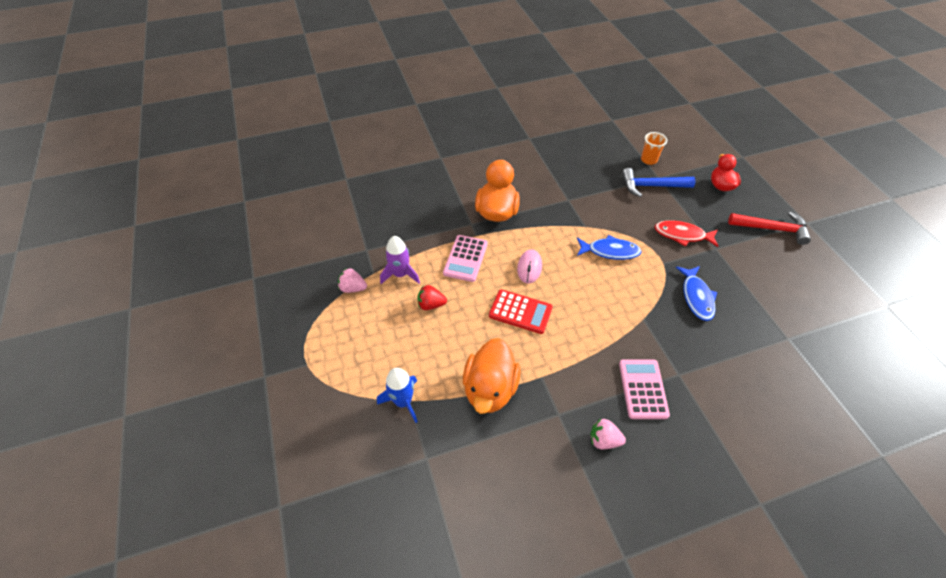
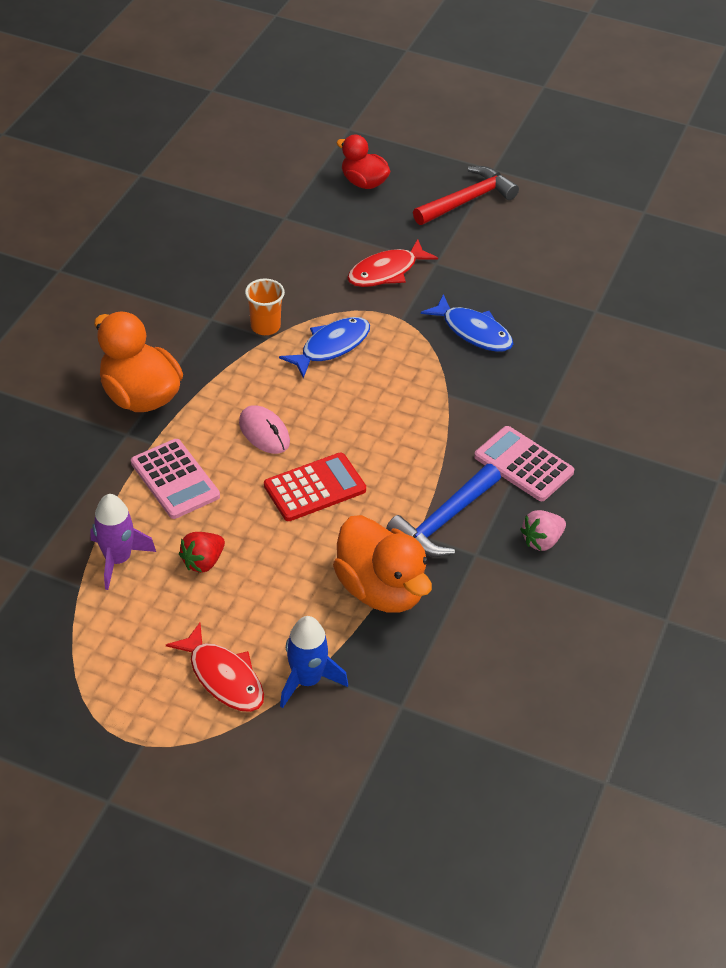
camera: 50 degrees left, 5 degrees down
pink strawberry [338,268,367,293] -> none
blue hammer [622,168,695,197] -> blue hammer moved to [386,464,501,557]
orange cup [641,132,667,165] -> orange cup moved to [245,278,285,335]
none -> red fish [166,623,264,712]

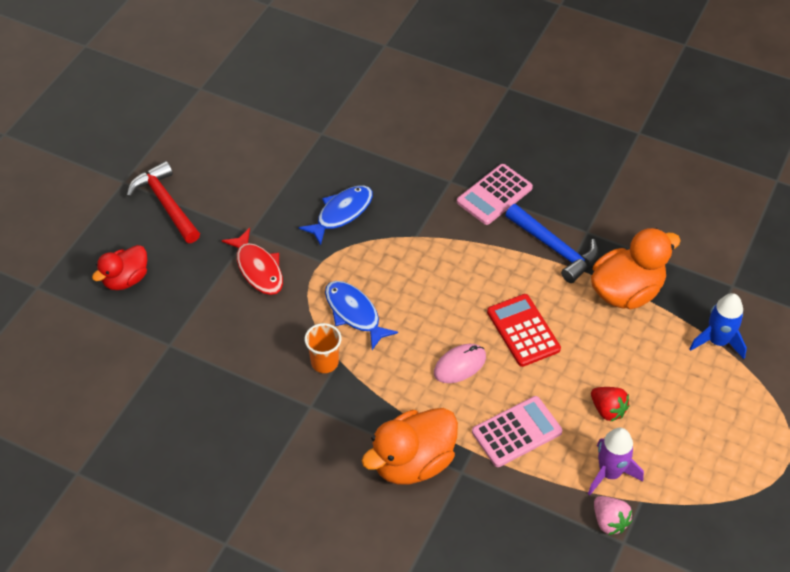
camera: 85 degrees left, 5 degrees up
red fish [166,623,264,712] -> none
pink strawberry [520,510,566,551] -> pink strawberry moved to [594,496,632,535]

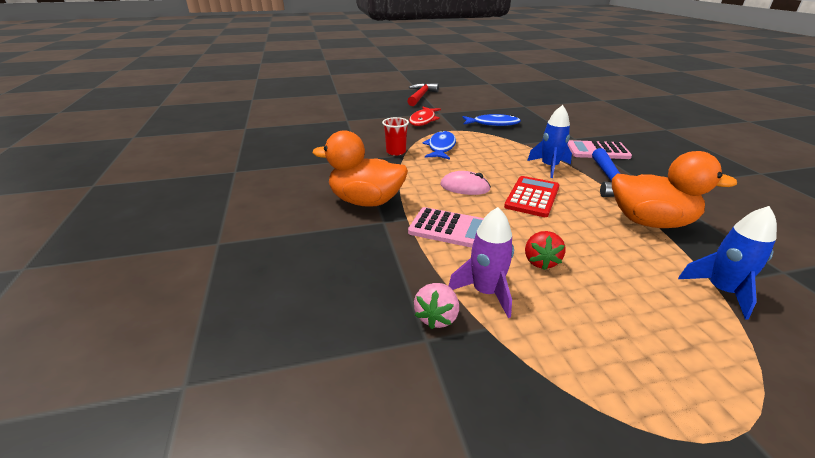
camera: 50 degrees right, 20 degrees down
red duck [92,245,147,290] -> none
orange cup [305,323,341,373] -> red cup [382,117,409,156]
none -> blue rocket [527,105,572,178]

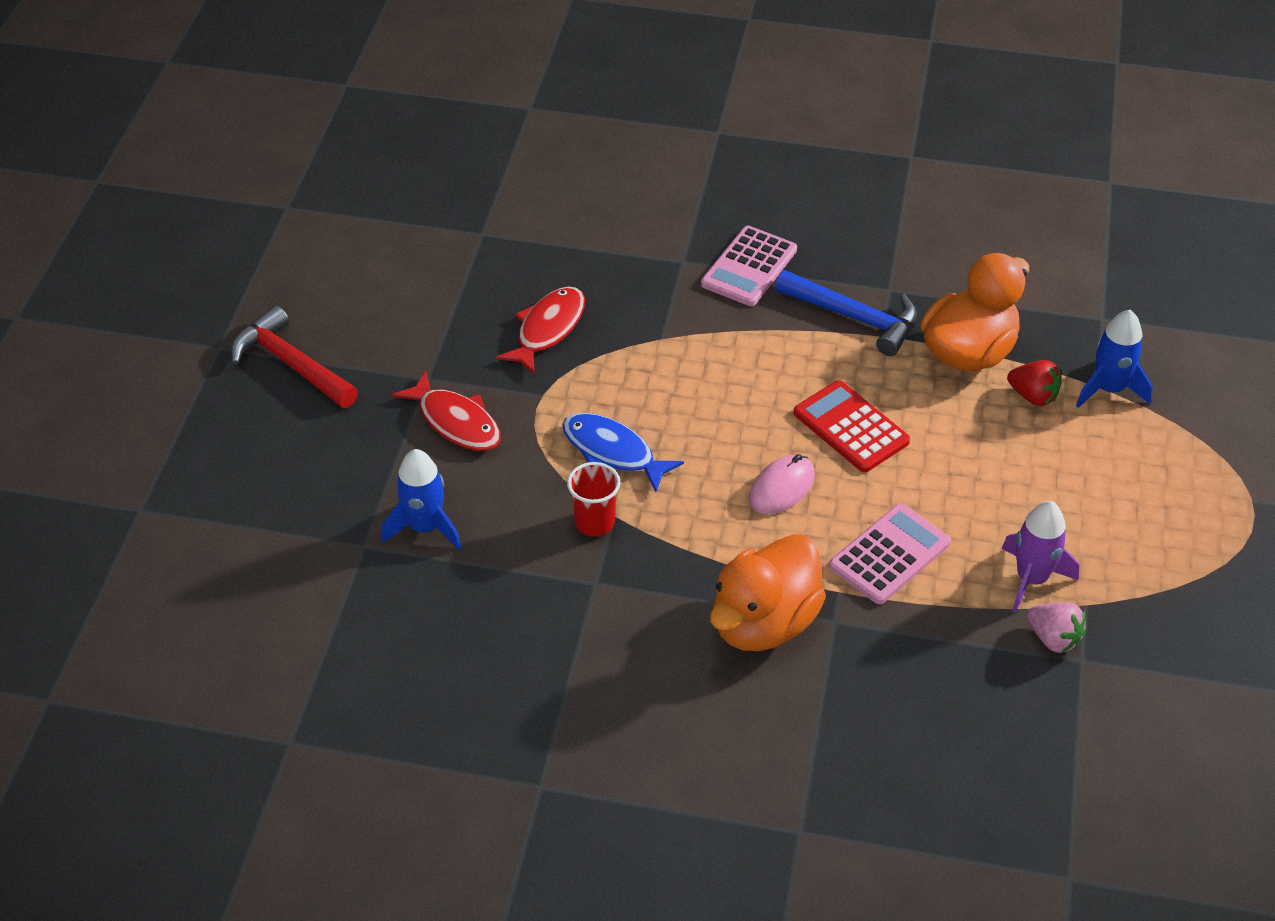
camera: 65 degrees left, 15 degrees up
blue fish [463,114,521,126] -> red fish [495,286,585,375]
red strawberry [525,231,565,270] -> red strawberry moved to [1007,360,1062,406]
blue rocket [527,105,572,178] -> blue rocket moved to [381,449,461,550]

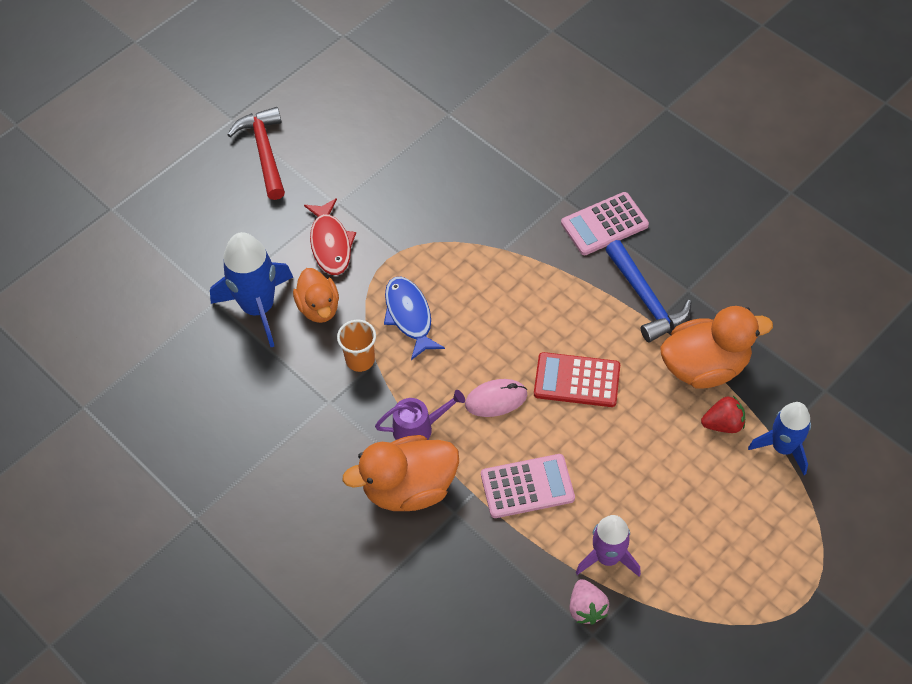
camera: 35 degrees right, 10 degrees up
blue rocket [381,449,461,550] -> blue rocket [210,232,293,347], size x1.50
red fish [495,286,585,375] -> none
red cup [567,462,620,536] -> orange cup [337,320,376,372]
red calculator [794,380,910,472] -> red calculator turned 75 degrees counterclockwise [534,352,620,407]
red strawberry [1007,360,1062,406] -> red strawberry turned 75 degrees counterclockwise [701,396,745,433]
none -> orange duck [293,268,339,323]
none -> purple watering can [375,390,465,440]

